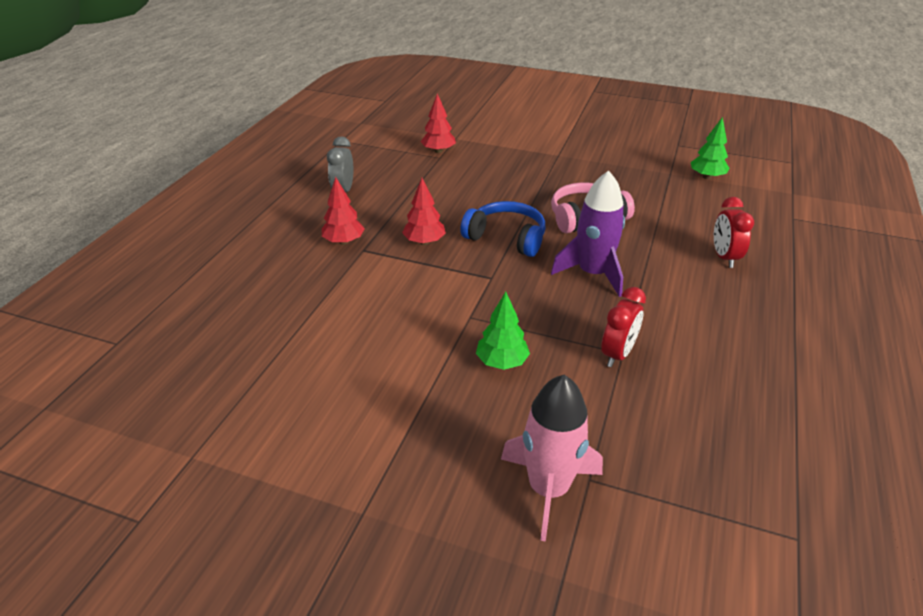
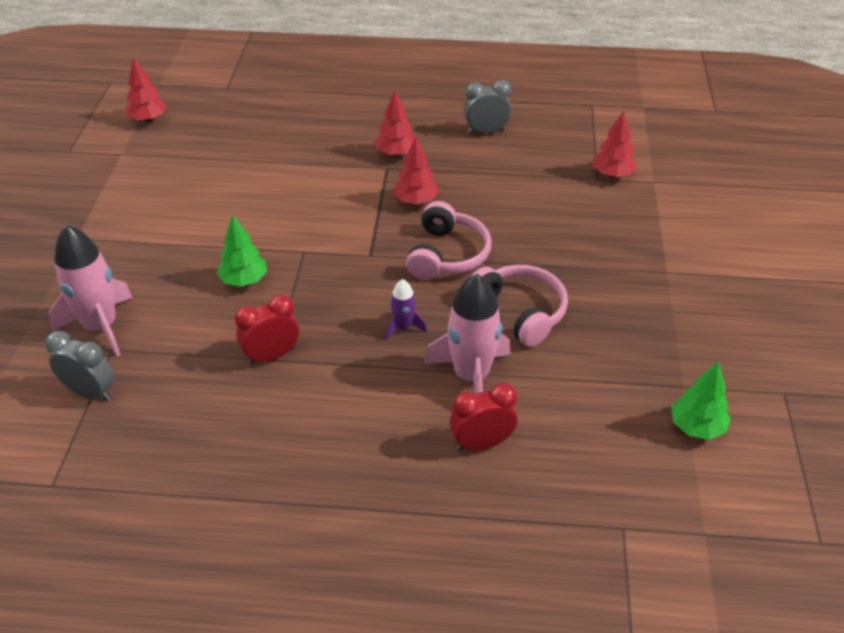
camera: 75 degrees right, 5 degrees up
blue headphones [460,201,545,257] -> pink headphones [406,201,491,280]
purple rocket [551,171,625,297] -> purple rocket [386,279,427,340], size x0.50
red clock [601,287,646,367] -> red clock turned 135 degrees clockwise [235,295,299,365]
none -> grey clock [45,331,114,401]
none -> red tree [125,57,167,122]
none -> pink rocket [424,274,511,394]

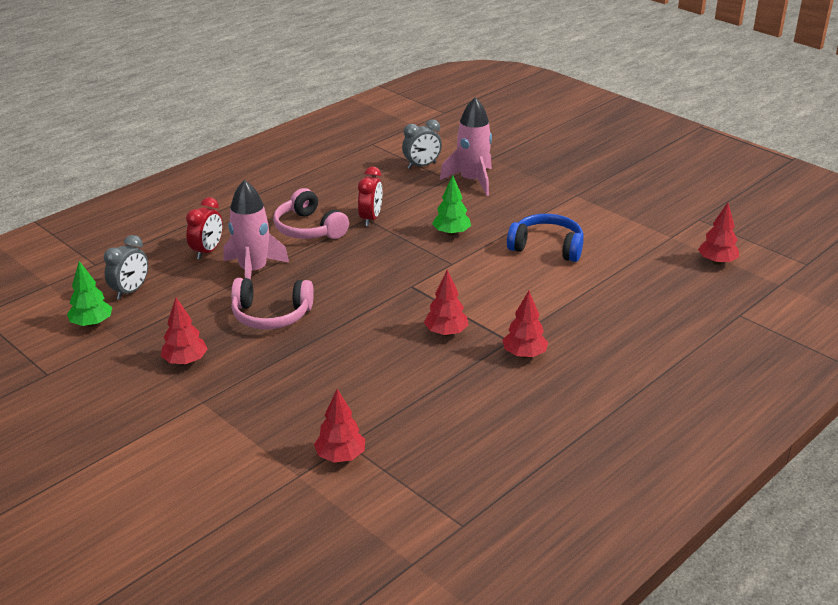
camera: 130 degrees right, 10 degrees down
purple rocket [386,279,427,340] -> none
pink headphones [406,201,491,280] -> pink headphones moved to [273,188,349,239]
grey clock [463,80,512,134] -> grey clock moved to [104,235,148,300]
none -> red tree [161,298,208,365]
none -> blue headphones [507,214,584,262]

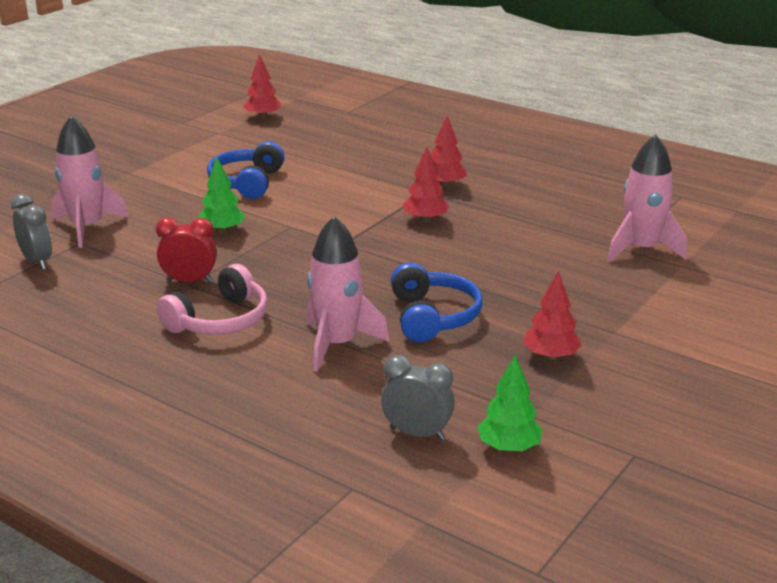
camera: 100 degrees left, 5 degrees down
red clock [186,197,223,259] -> none
pink headphones [231,278,314,329] -> blue headphones [391,262,483,342]
red tree [314,389,365,462] -> pink rocket [607,134,687,262]

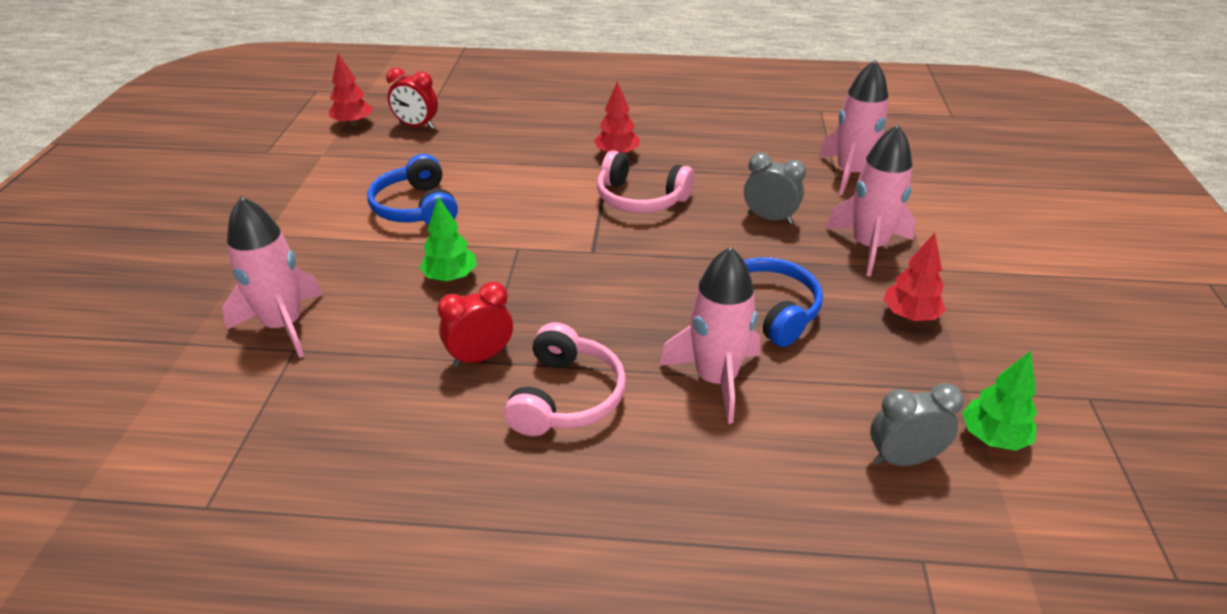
camera: 30 degrees left, 10 degrees up
grey clock [11,194,52,270] -> grey clock moved to [744,153,806,224]
red tree [403,147,449,222] -> pink headphones [597,150,694,213]
none -> red clock [386,68,438,129]
none -> pink rocket [825,125,916,276]

